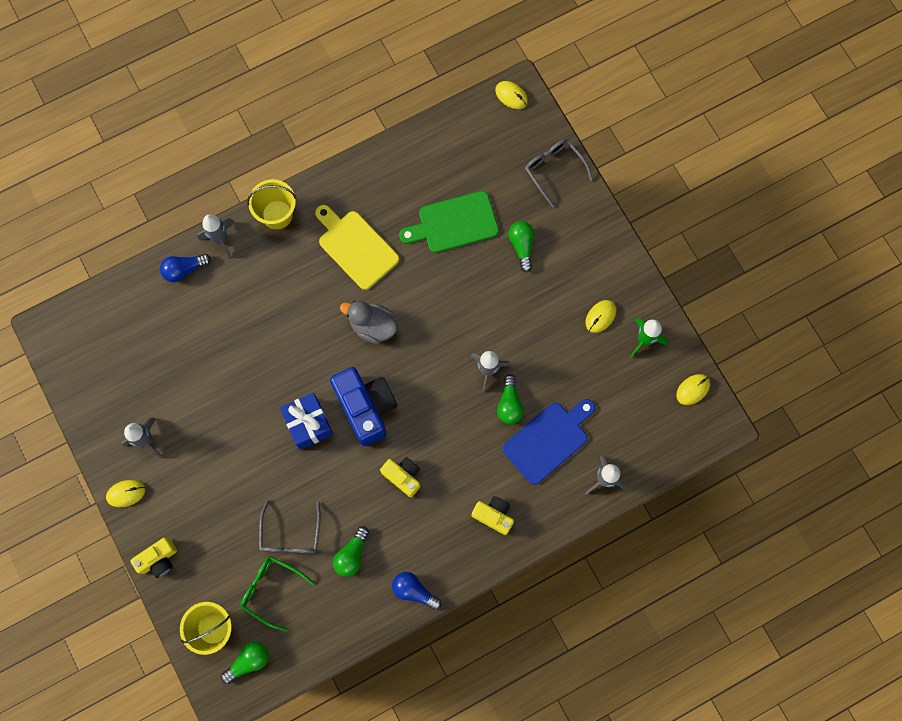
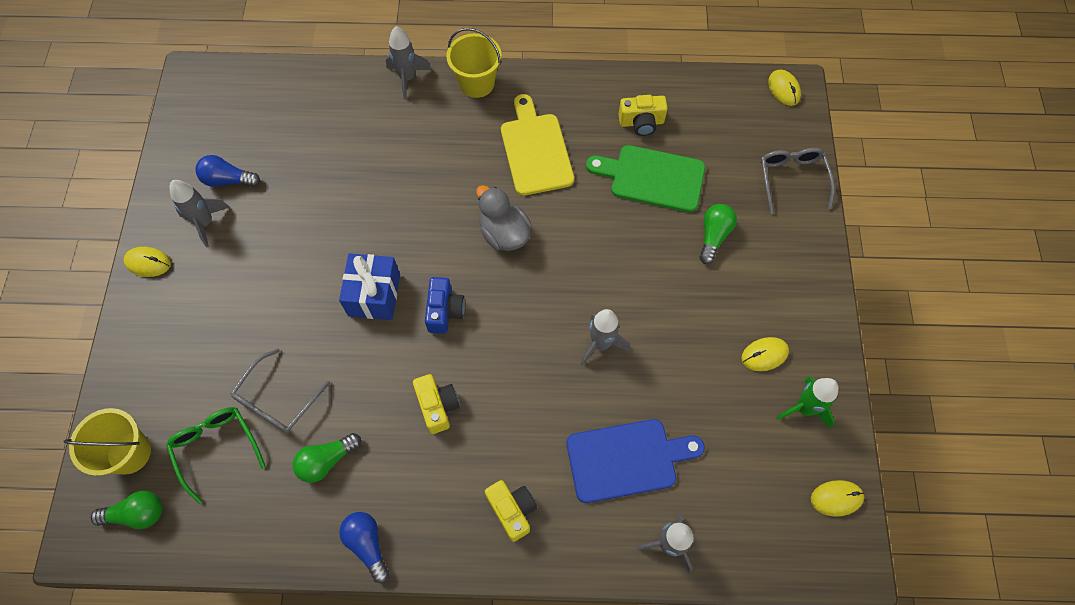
camera: 30 degrees right, 10 degrees down
yellow camera [130,537,177,578] -> yellow camera moved to [618,95,668,136]
blue light bulb [160,254,211,282] -> blue light bulb moved to [195,155,260,187]
blue camera [330,367,397,446] -> blue camera [425,277,465,334], size x0.56
green light bulb [497,374,524,424] -> none

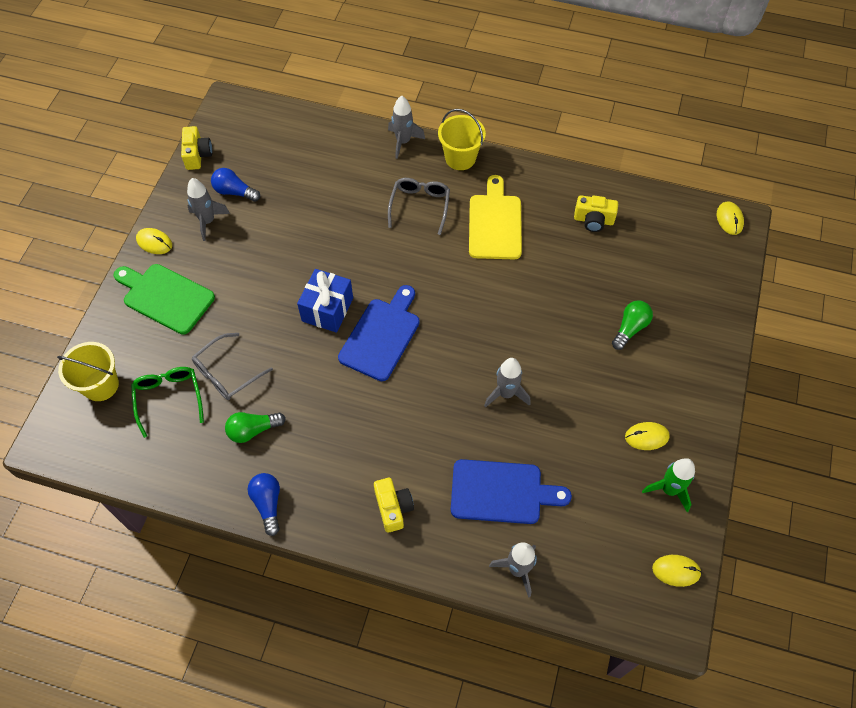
camera: 15 degrees right, 5 degrees down
green light bulb [91,491,162,529] -> none
yellow camera [413,374,460,434] -> yellow camera moved to [181,126,212,170]
blue camera [425,277,465,334] -> blue cutting board [338,285,420,381]
grey duck [476,185,532,251] -> none
green cutting board [586,145,705,212] -> green cutting board moved to [114,264,215,335]
grey glasses [761,148,835,214] -> grey glasses moved to [388,178,450,235]

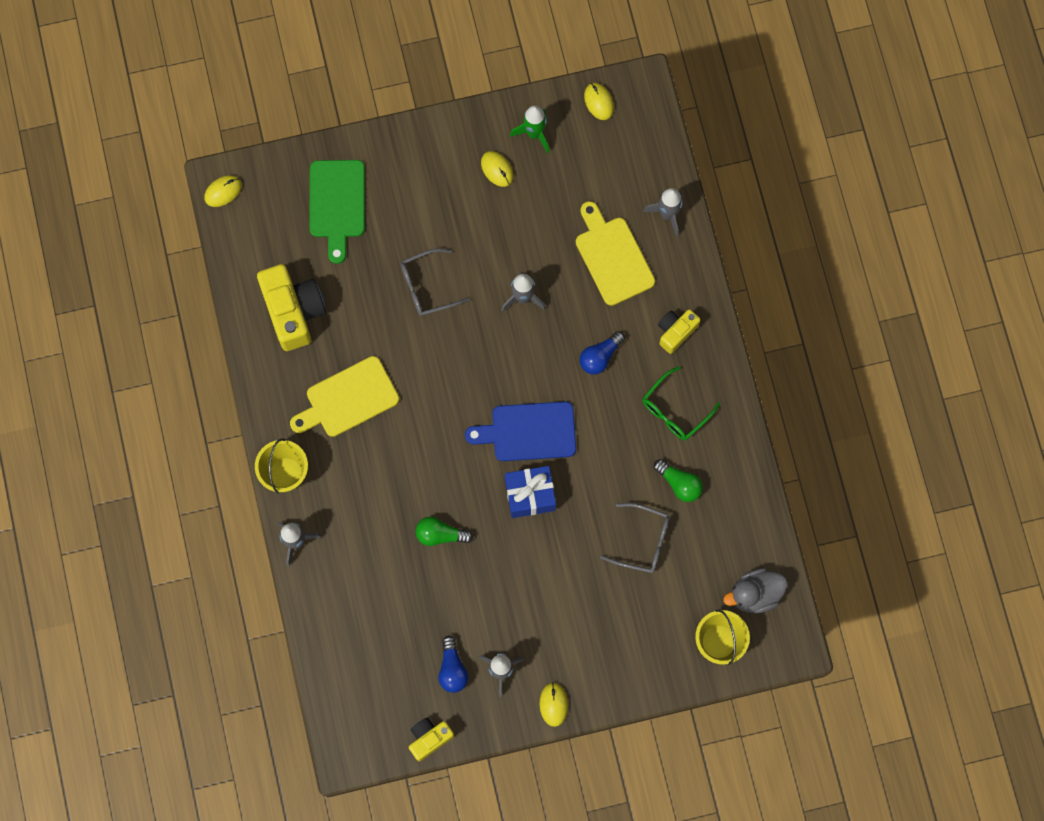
camera: 120 degrees left, 15 degrees up
green cutting board [114,264,215,335] -> green cutting board moved to [309,160,365,264]
green glasses [131,367,204,438] -> green glasses moved to [642,366,720,440]
blue light bulb [247,473,280,536] -> blue light bulb moved to [580,331,625,375]
grey glasses [388,178,450,235] -> grey glasses moved to [401,249,470,316]
blue cutting board [451,459,572,524] -> yellow cutting board [576,201,655,306]
yellow camera [574,195,618,232] -> yellow camera [257,264,326,351], size x1.79
green light bulb [612,301,653,350] -> green light bulb moved to [415,517,473,546]
none -> grey duck [723,568,787,613]

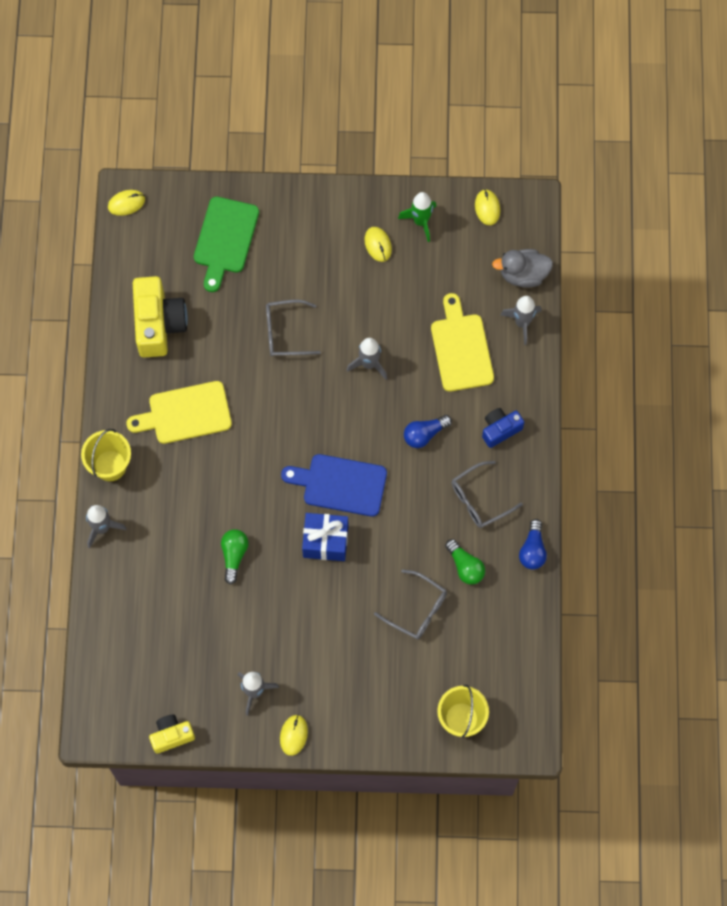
camera: 15 degrees right, 5 degrees down
green light bulb [415,517,473,546] -> green light bulb turned 75 degrees clockwise [221,529,249,584]
blue light bulb [438,635,468,693] -> blue light bulb moved to [519,519,547,570]
green glasses [642,366,720,440] -> grey glasses [452,461,523,528]
yellow camera [658,309,700,354] -> blue camera [482,408,524,448]
grey duck [723,568,787,613] -> grey duck moved to [492,249,553,287]

